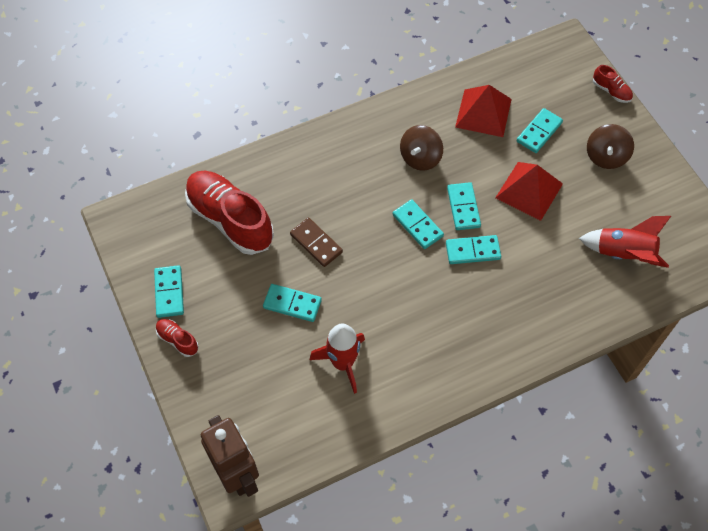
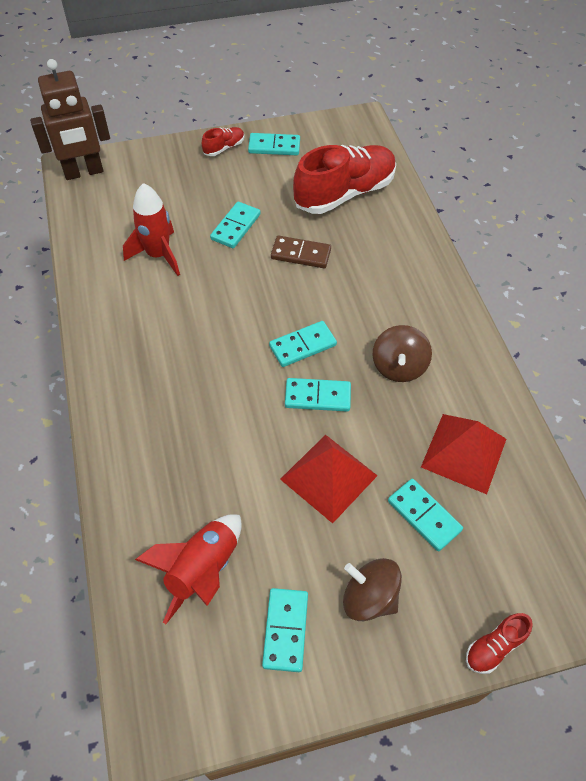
camera: 100 degrees right, 5 degrees down
brown domino [290,218,343,267] -> brown domino turned 45 degrees clockwise [271,236,331,268]
brown spinning top [400,125,443,171] -> brown spinning top turned 120 degrees counterclockwise [373,325,432,382]
turquoise domino [446,235,501,264] -> turquoise domino moved to [262,588,308,672]

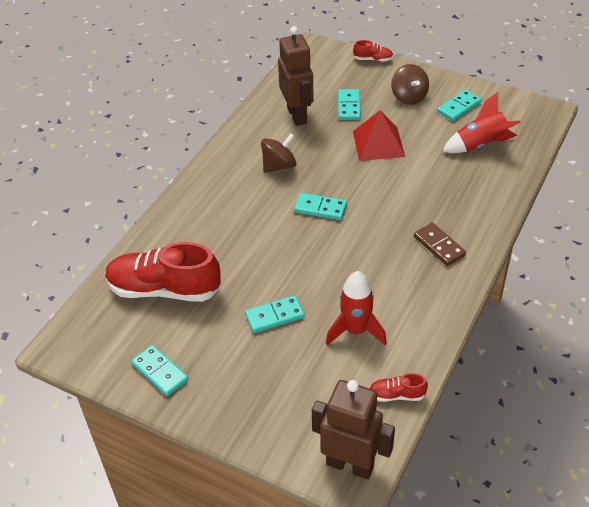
camera: 135 degrees left, 10 degrees down
red shoe [202,127,245,156] -> red shoe moved to [369,373,428,402]
brown domino [271,236,331,268] -> brown domino moved to [414,223,466,266]
turquoise domino [285,378,351,412] -> none
red pyramid [421,414,506,494] -> brown robot [278,26,314,126]

